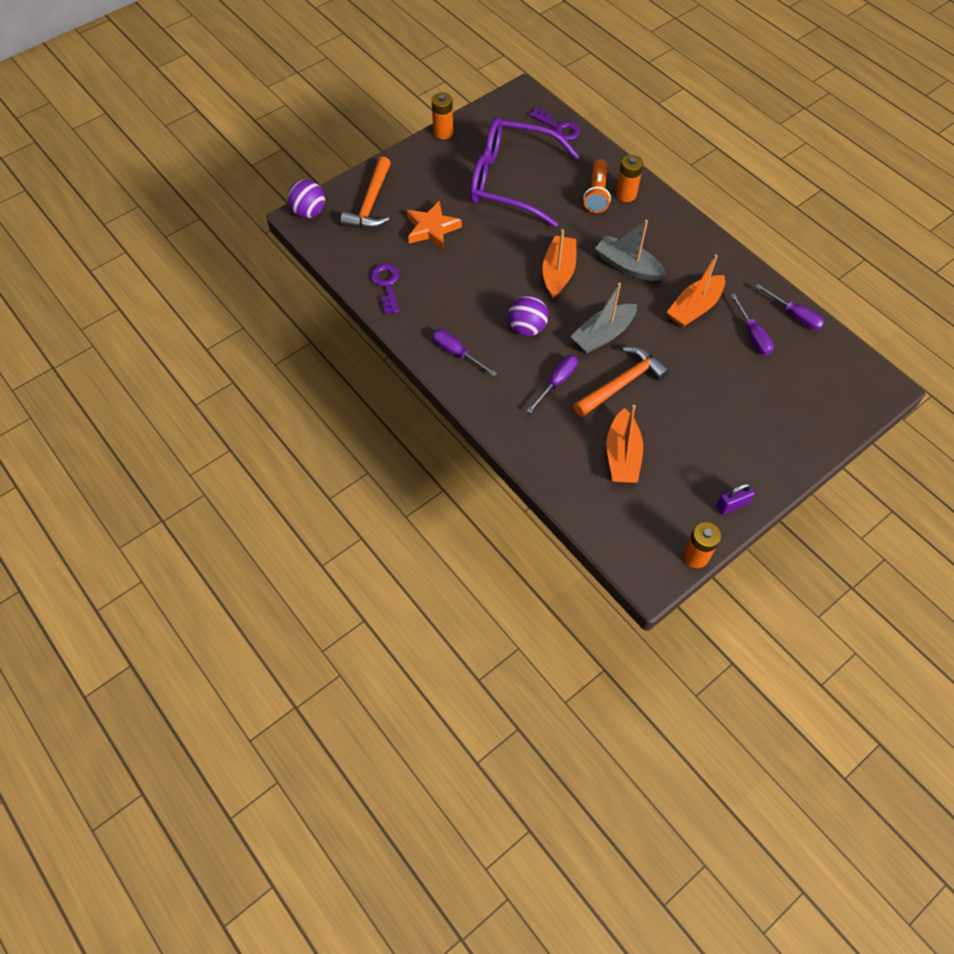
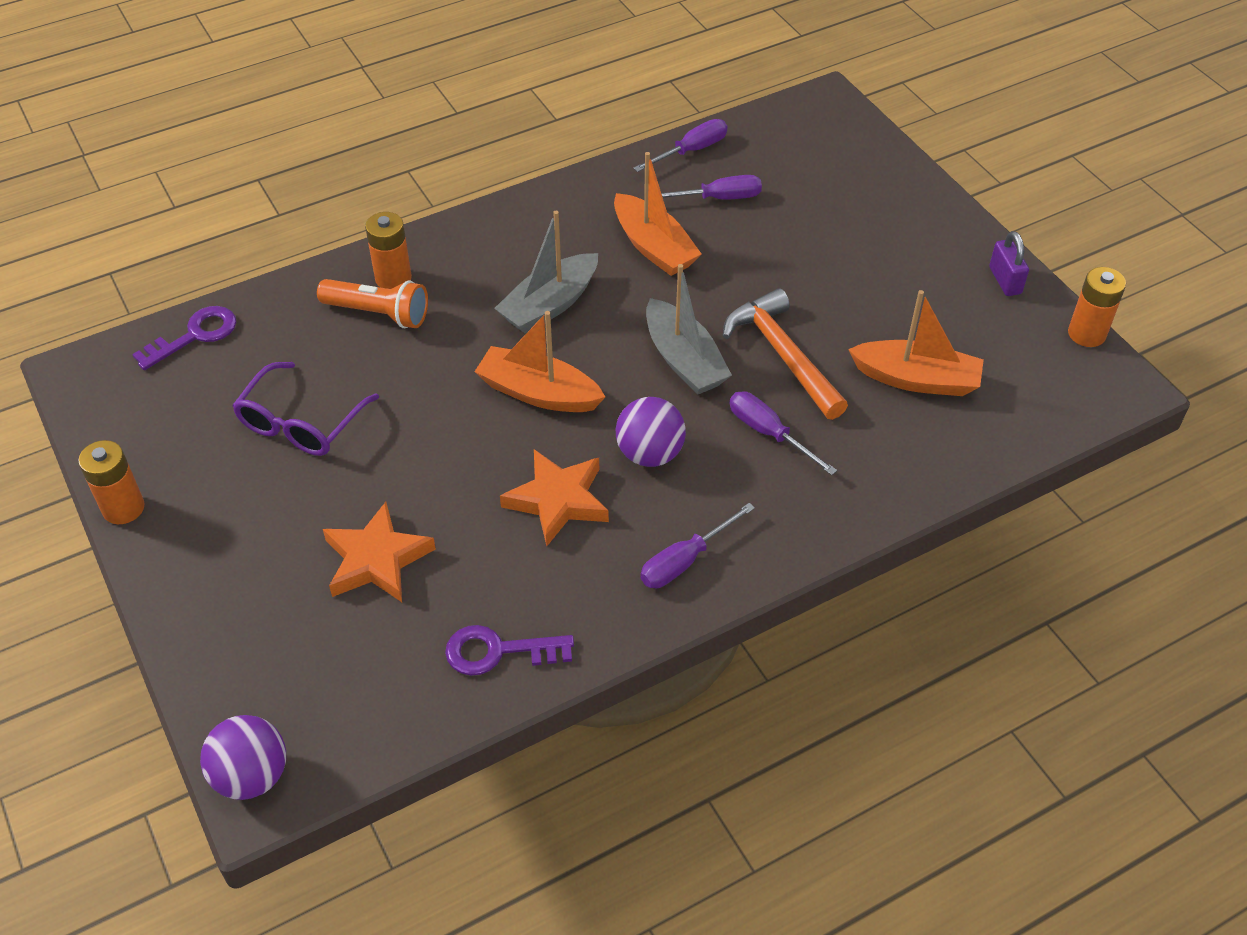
camera: 80 degrees left, 10 degrees down
orange hammer [341,157,391,228] -> none
purple glasses [470,117,580,227] -> purple glasses [232,362,379,456], size x0.56
none -> orange star [500,449,609,546]

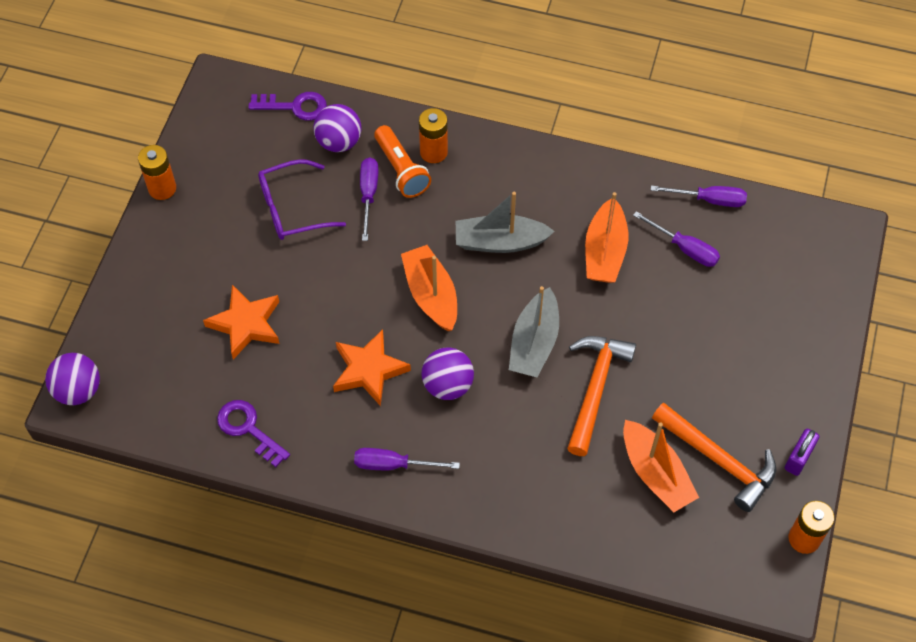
camera: 45 degrees right, 10 degrees up
purple screwdriver [730,391,837,475] -> purple screwdriver moved to [360,158,378,241]
none -> purple ball [313,104,362,152]
none -> orange hammer [652,403,776,512]

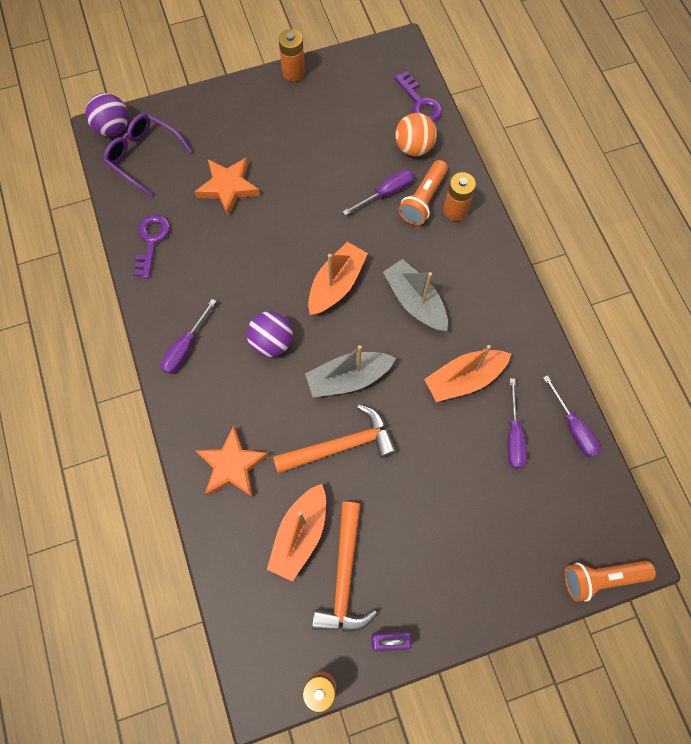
camera: 55 degrees right, 10 degrees up
purple glasses [258,159,346,240] -> purple glasses moved to [104,113,192,196]
purple ball [313,104,362,152] -> orange ball [395,113,437,156]
orange star [333,329,411,406] -> orange star moved to [195,426,269,497]
purple screwdriver [354,448,460,470] -> purple screwdriver turned 120 degrees counterclockwise [161,299,216,374]
none -> orange flashlight [565,561,656,602]

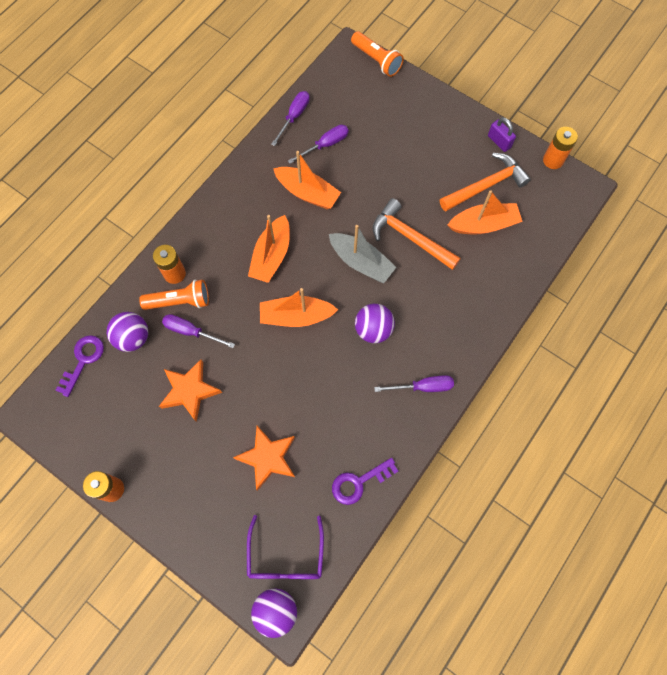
camera: 125 degrees left, 0 degrees up
orange star [195,426,269,497] -> orange star moved to [159,359,222,422]
grey boat [383,259,448,331] -> orange boat [248,215,290,283]
orange ball [395,113,437,156] -> purple ball [107,312,148,352]

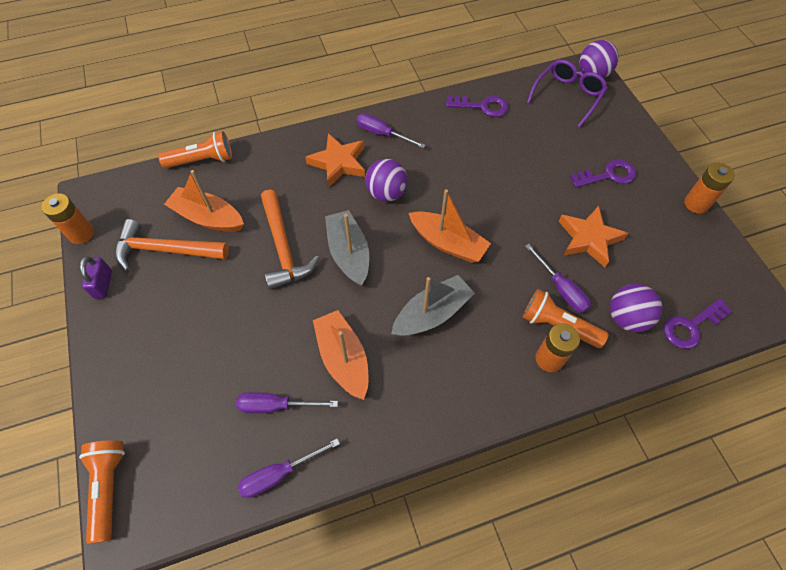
camera: 145 degrees left, 10 degrees down
orange star [233,426,295,491] -> orange star moved to [305,133,365,187]
orange boat [248,215,290,283] -> grey boat [391,275,475,336]
none -> orange flashlight [158,131,232,168]
none -> purple key [570,160,636,188]

